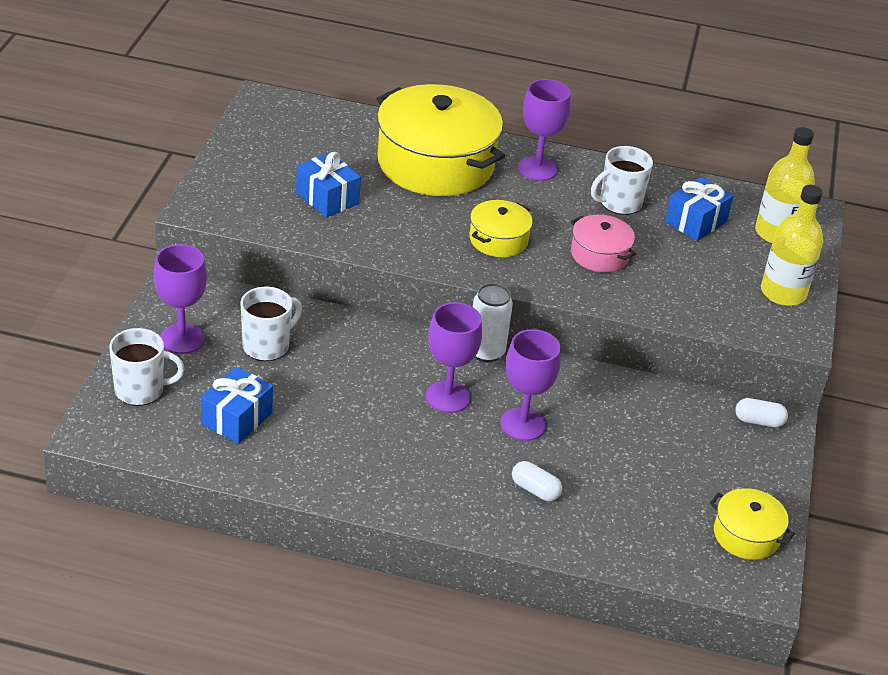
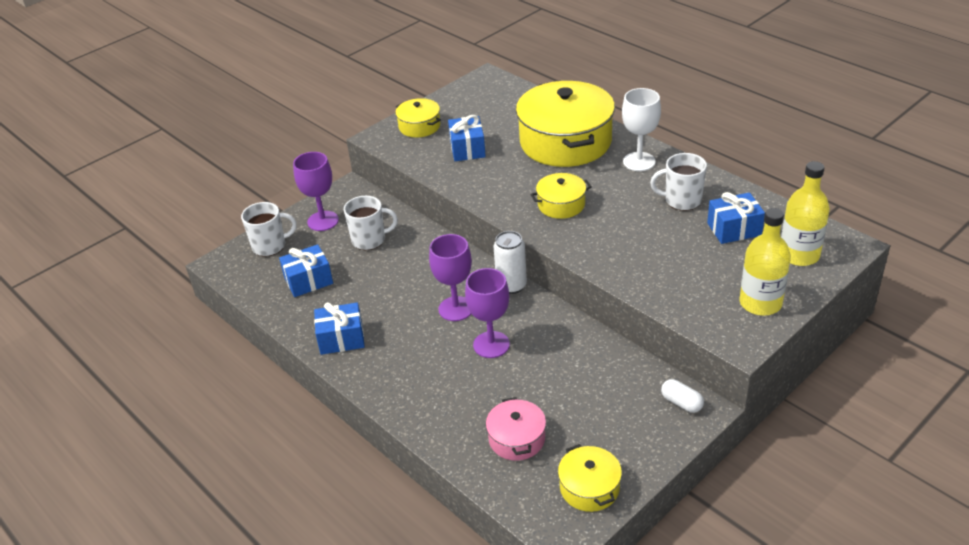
camera: 40 degrees right, 0 degrees up
white mug [109,328,185,406] -> white mug turned 45 degrees counterclockwise [241,202,297,257]
white capsule [512,461,562,501] -> none
purple goblet [518,79,571,181] -> white goblet [622,88,661,171]
pink pot [571,215,636,273] -> pink pot moved to [486,397,546,461]
none -> blue gift [314,302,365,355]
none -> yellow pot [395,98,441,137]

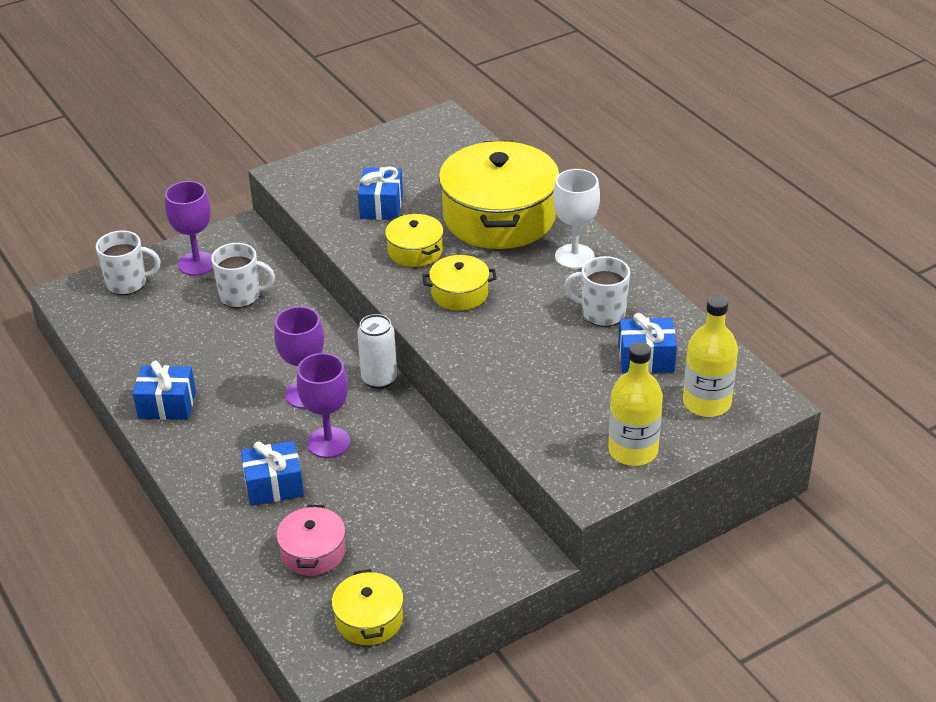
camera: 10 degrees right, 0 degrees up
blue gift [279,244,333,297] -> blue gift moved to [241,441,304,506]
yellow pot [395,98,441,137] -> yellow pot moved to [385,214,444,267]
white capsule [661,379,704,413] -> none

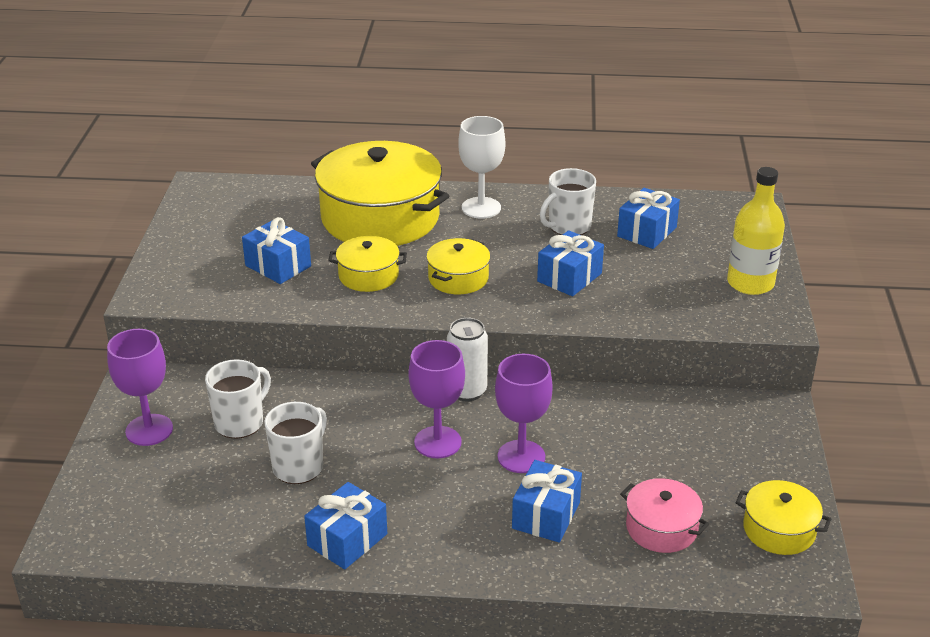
camera: 55 degrees left, 5 degrees down
white mug [96,231,161,295] -> white mug moved to [264,402,327,484]
yellow bottle [683,295,738,417] -> none
none -> blue gift [537,230,604,296]

